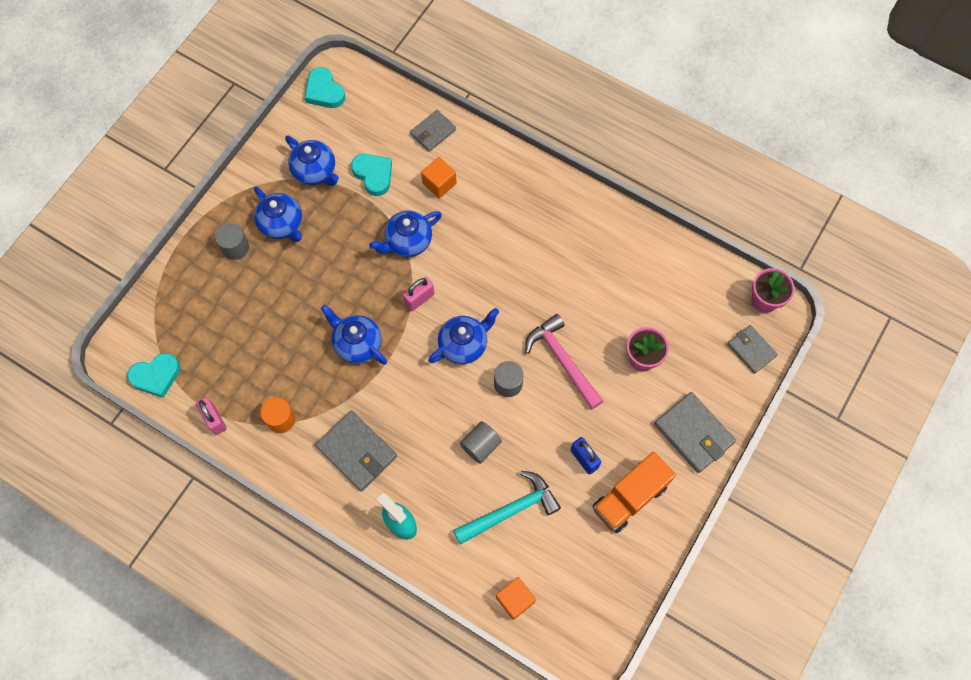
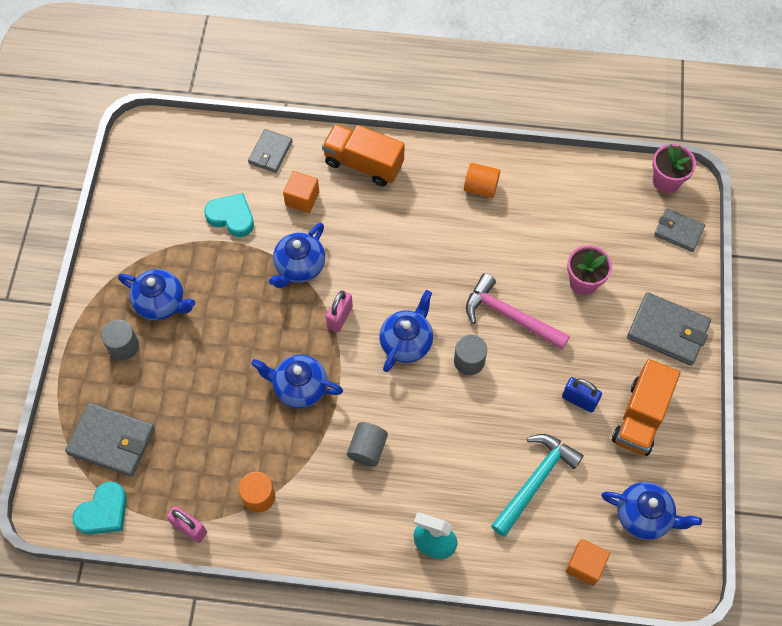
camera: 25 degrees left, 5 degrees down
blue teapot [285,135,339,186] -> blue teapot moved to [601,482,702,540]
turquoise heart [305,67,345,108] -> none
grey wallet [315,411,397,491] -> grey wallet moved to [65,403,155,477]
grey cylinder [460,421,502,464] -> grey cylinder moved to [347,422,388,466]
none -> orange truck [322,124,405,186]
none -> orange cylinder [464,163,500,198]

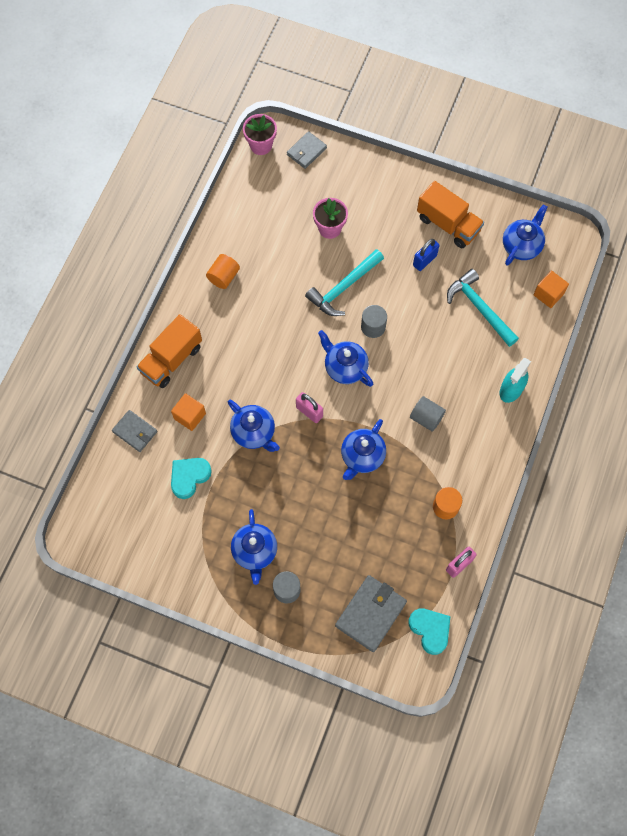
camera: 75 degrees left, 5 degrees up
blue teapot [118,269,195,320] -> blue teapot turned 135 degrees clockwise [231,509,277,585]
pink hammer [466,273,570,350] -> turquoise hammer [305,249,384,316]
grey wallet [627,292,711,365] -> none

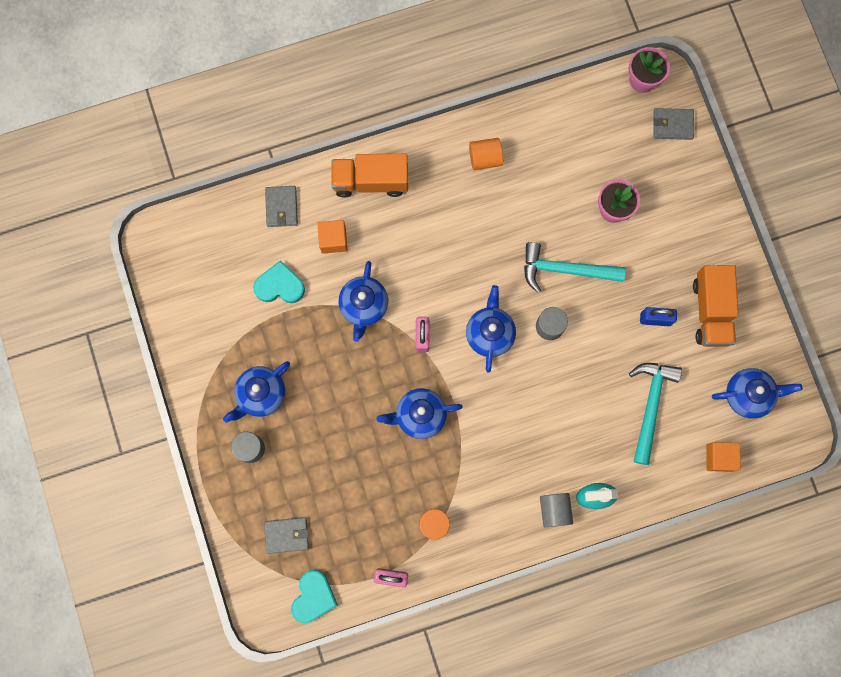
camera: 50 degrees right, 10 degrees up
grey wallet [335,575,407,652] -> grey wallet [264,517,309,554], size x0.63
grey cylinder [410,396,446,432] -> grey cylinder moved to [540,493,573,527]

